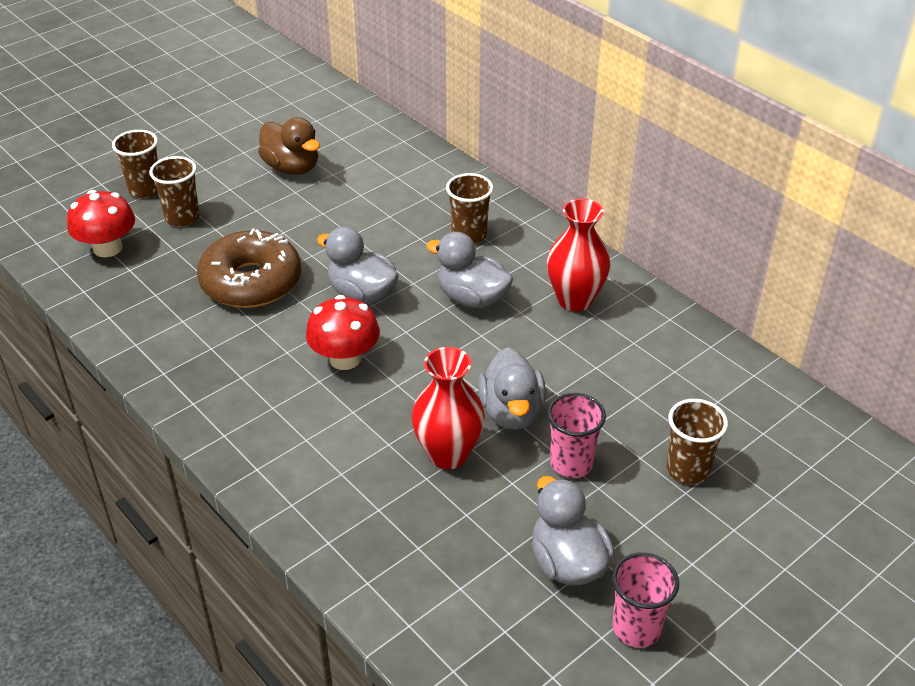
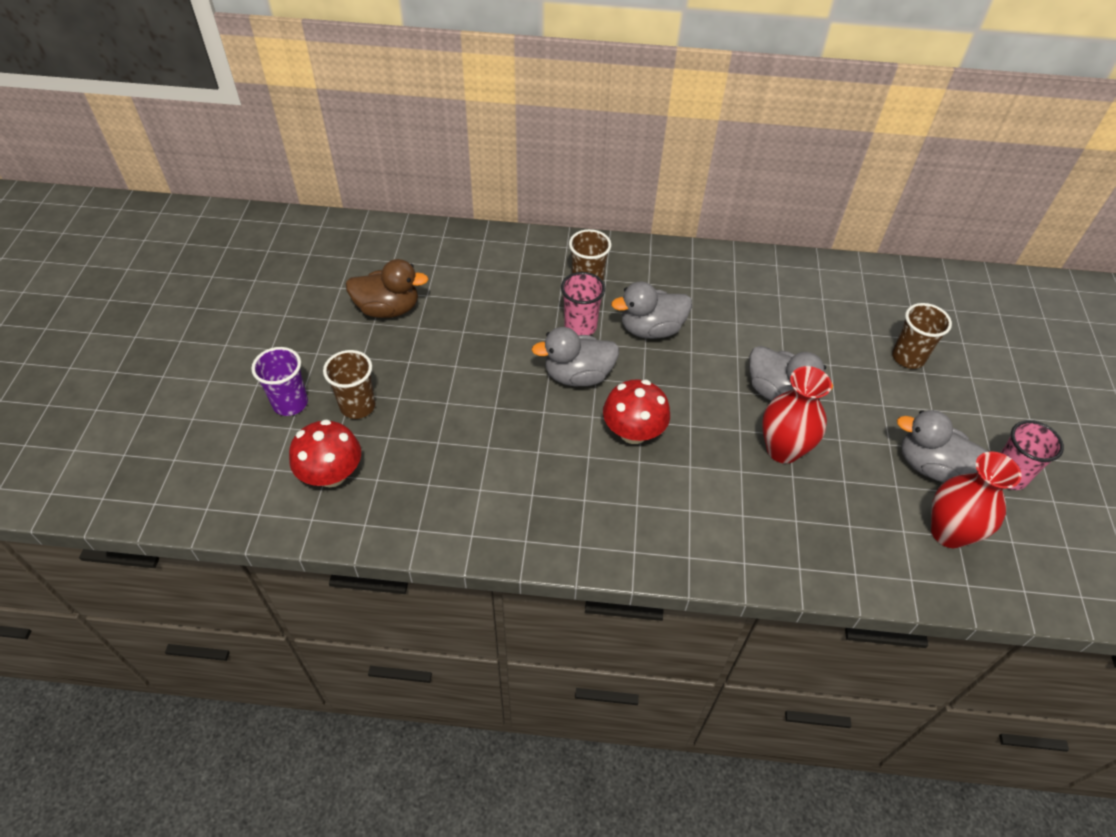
camera: 45 degrees left, 10 degrees up
brown cup [112,130,158,198] -> purple cup [251,347,308,416]
brown donut [197,228,301,308] -> none
red vase [547,199,611,312] -> red vase moved to [931,451,1022,548]
pink cup [547,393,606,478] -> pink cup moved to [561,272,605,336]

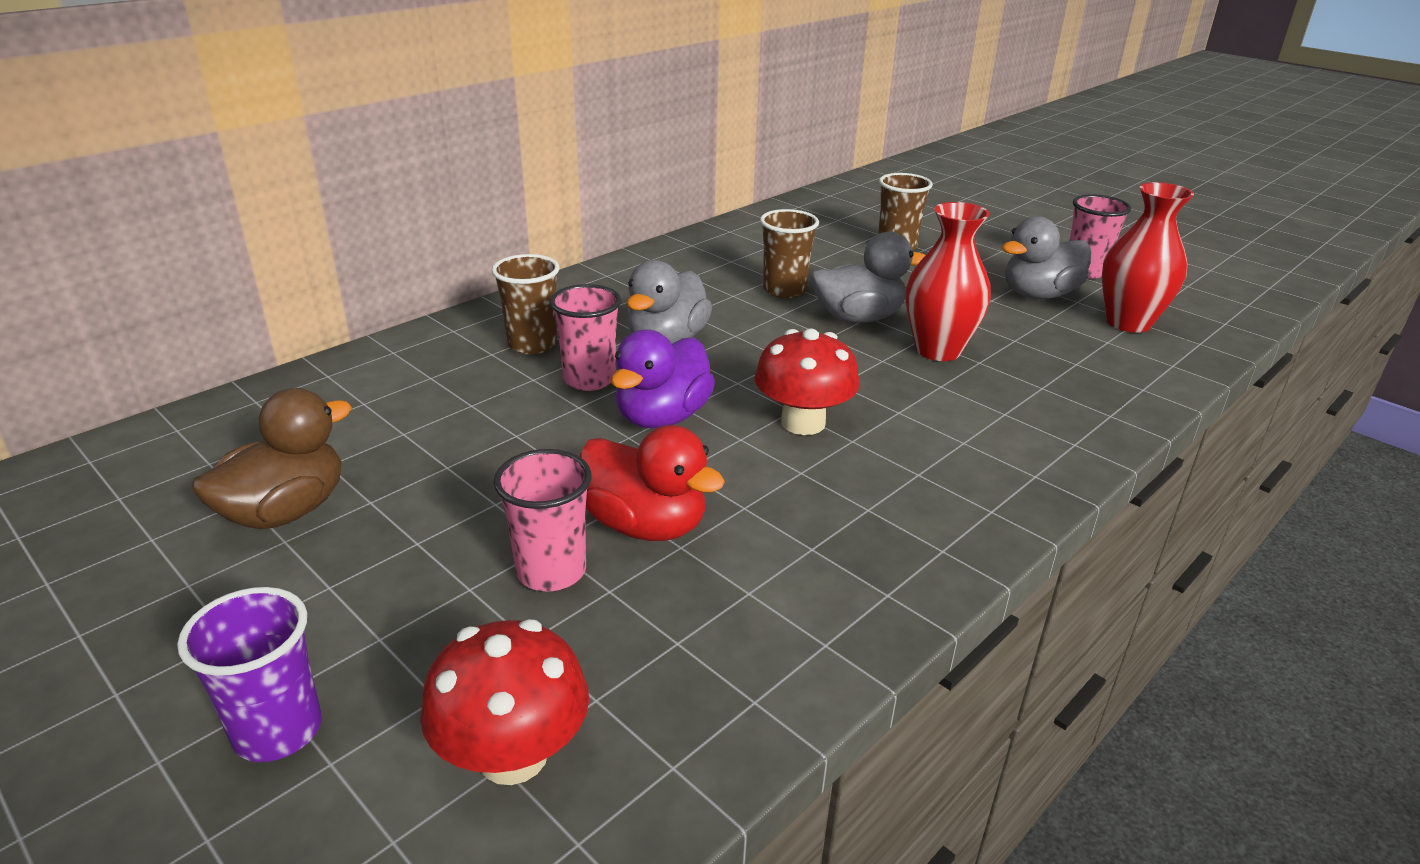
camera: 50 degrees left, 20 degrees down
brown cup [323,350,375,419] -> brown cup moved to [760,209,819,298]
grey duck [532,327,619,386] -> purple duck [611,330,715,428]
none -> pink cup [493,449,592,591]
none -> red duck [579,425,725,541]

